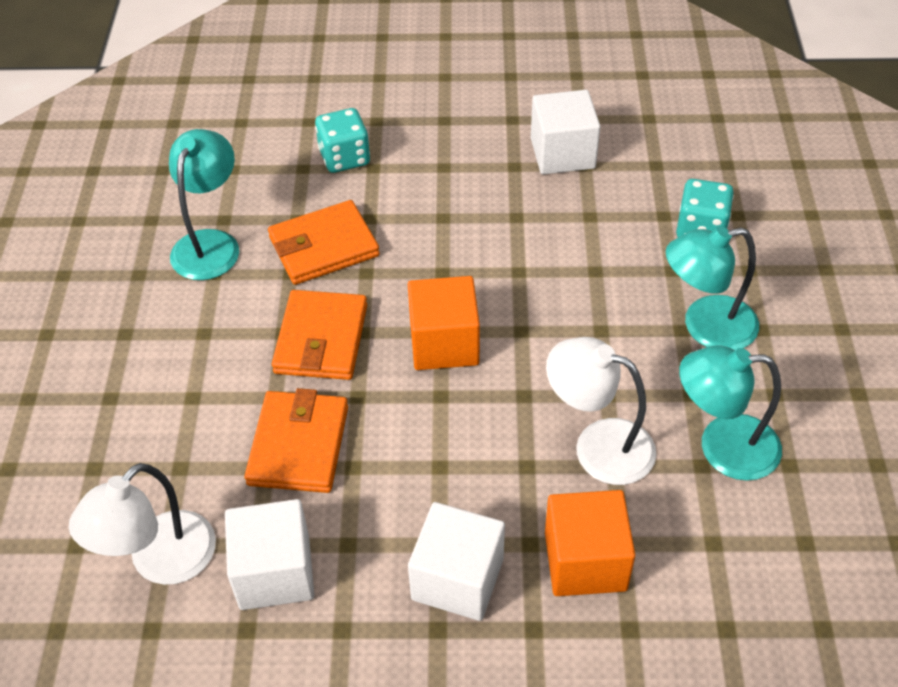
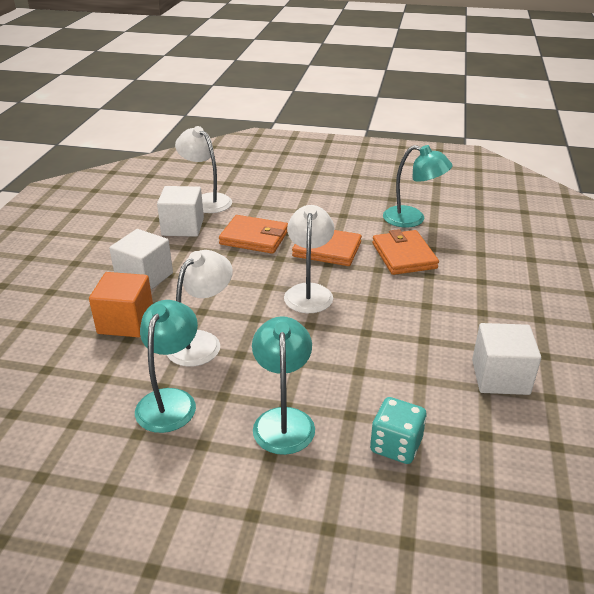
camera: 100 degrees right, 15 degrees down
turquoise dice [315,108,370,173] -> none
orange cube [408,276,480,370] -> white lamp [284,205,334,313]

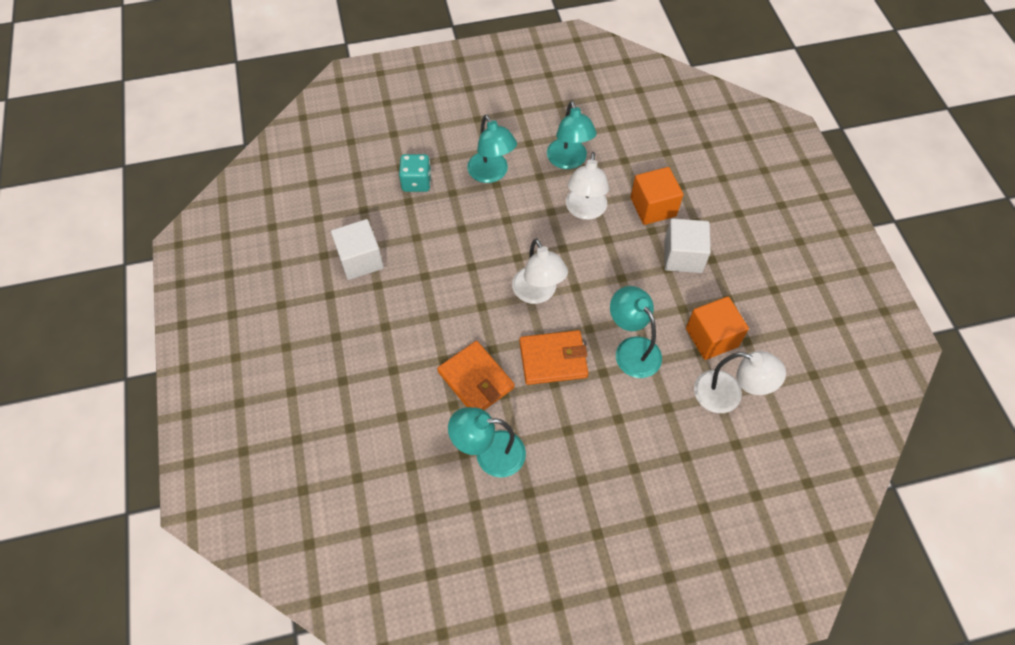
camera: 155 degrees right, 25 degrees up
white cube [157,186,204,237] -> orange cube [686,296,749,360]
orange wallet [219,215,288,254] -> turquoise lamp [610,286,662,378]

